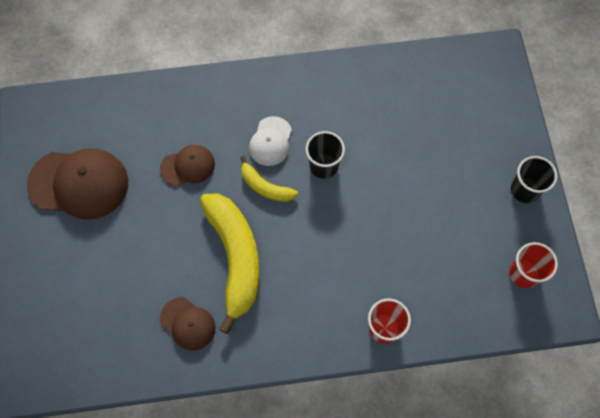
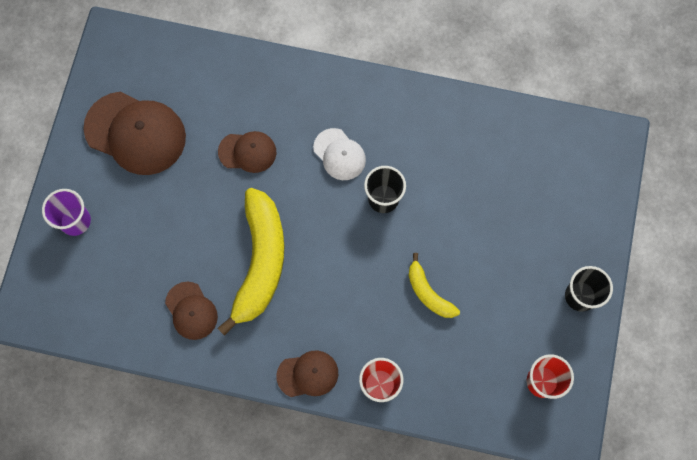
camera: 20 degrees right, 5 degrees up
yellow banana [241,156,298,202] -> yellow banana moved to [409,253,460,318]
white cap [249,116,292,166] -> white cap turned 75 degrees counterclockwise [313,128,366,180]
none -> purple cup [42,189,91,236]
none -> brown cap [276,351,338,397]

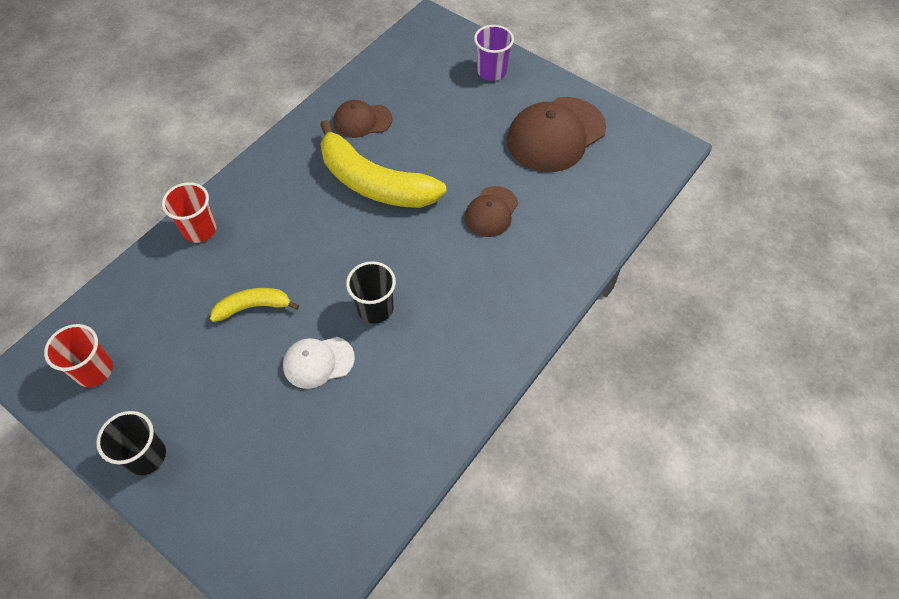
camera: 115 degrees right, 15 degrees down
brown cap [276,351,338,397] -> none
white cap [313,128,366,180] -> white cap moved to [283,337,355,389]

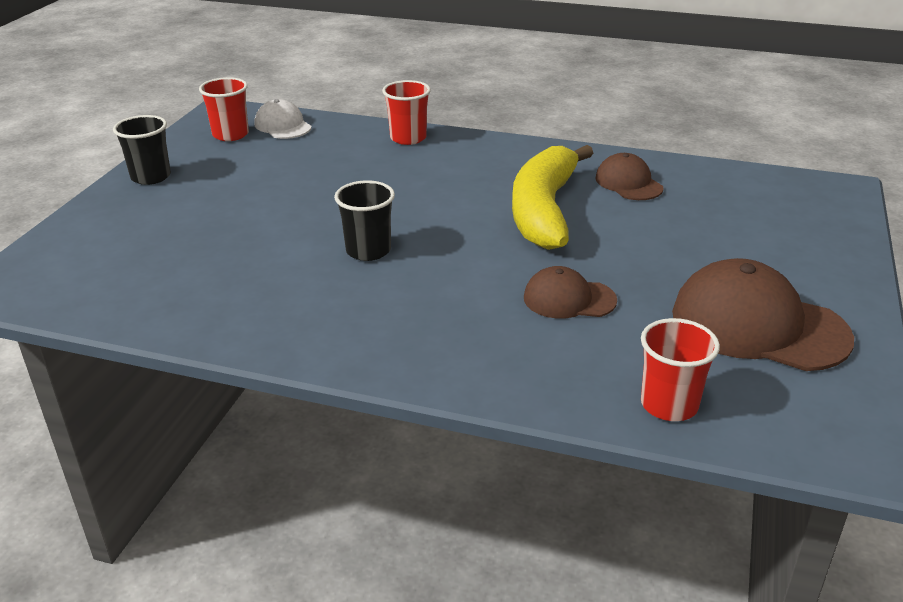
camera: 70 degrees right, 25 degrees down
yellow banana [210,288,299,322] -> none
white cap [283,337,355,389] -> white cap moved to [255,99,312,139]
purple cup [474,25,514,81] -> none
none -> red cup [641,318,720,421]

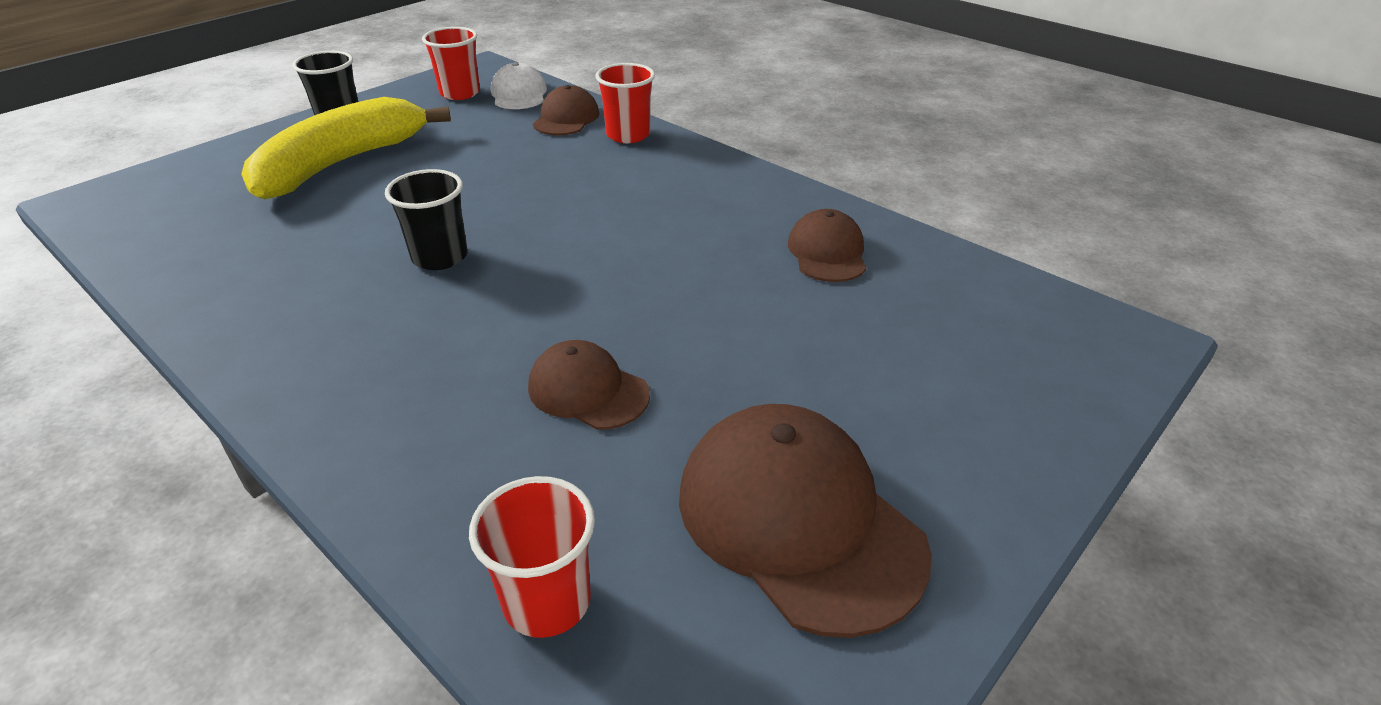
camera: 25 degrees right, 5 degrees up
yellow banana [512,145,593,250] -> yellow banana moved to [241,97,451,199]
none -> brown cap [533,85,599,135]

